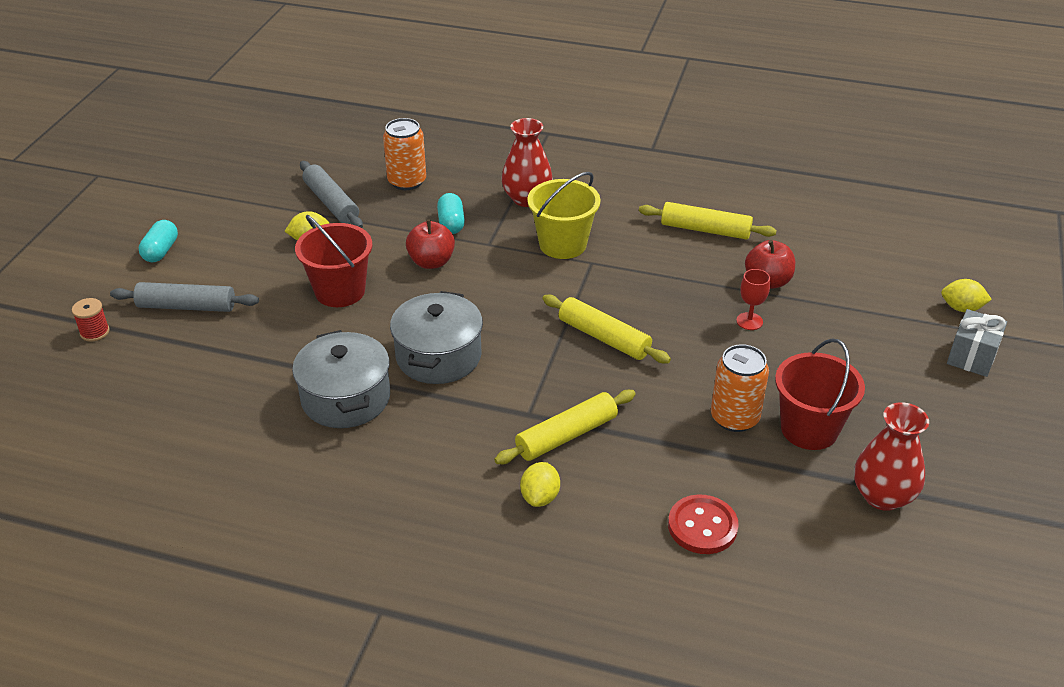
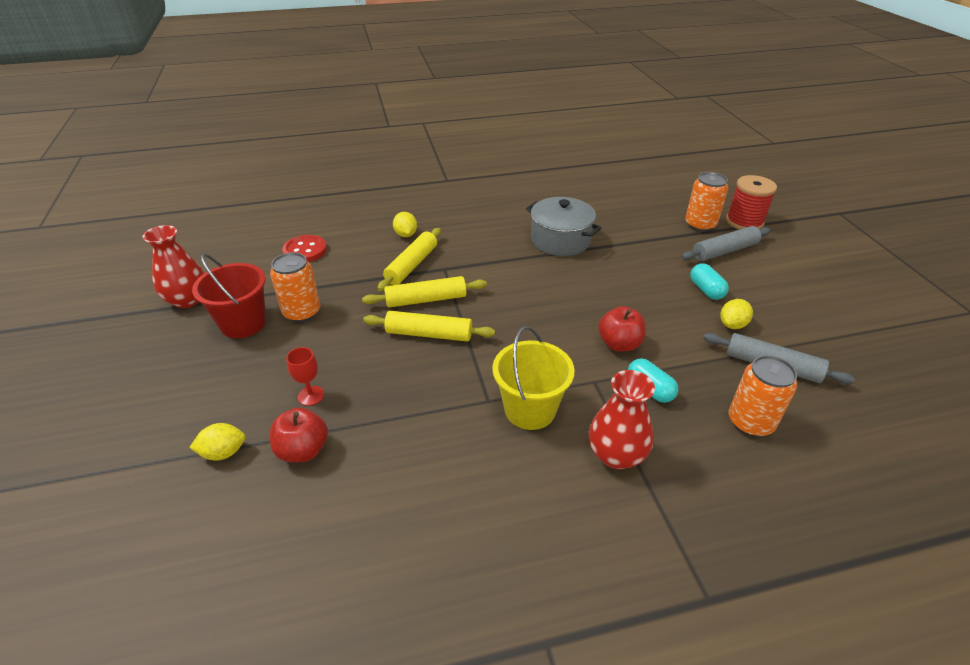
camera: 150 degrees right, 0 degrees up
red spool [72,298,110,342] -> red spool [726,175,777,230], size x1.85
turquoise capsule [139,220,178,262] -> turquoise capsule moved to [690,263,729,300]
red bucket [295,215,372,307] -> none
grey pot [390,291,483,384] -> none
yellow rolling pin [639,202,777,240] -> yellow rolling pin moved to [362,276,487,308]
yellow lemon [941,279,992,312] -> yellow lemon moved to [189,423,246,460]
grey gift [947,309,1007,377] -> none
none -> orange can [685,172,728,232]

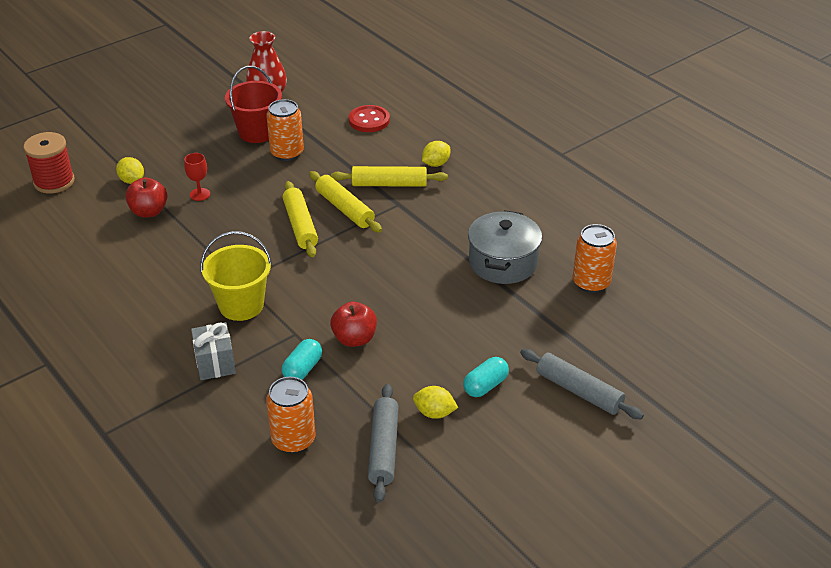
camera: 65 degrees right, 0 degrees up
red vase [589,370,655,469] -> grey gift [191,322,236,380]
orange can [685,172,728,232] -> orange can moved to [573,224,617,293]
red spool [726,175,777,230] -> red spool moved to [23,132,75,194]

